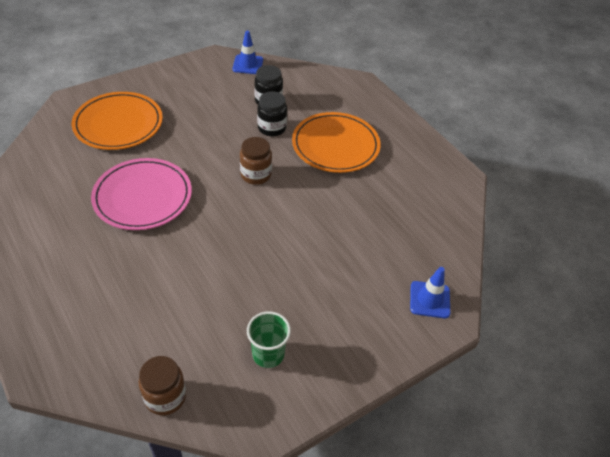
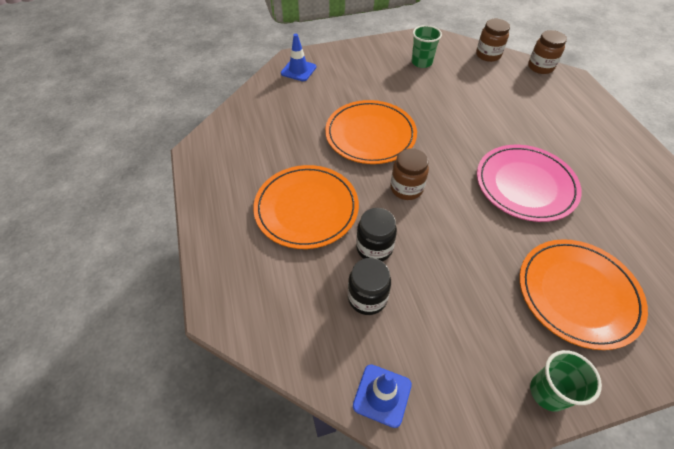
camera: 160 degrees left, 5 degrees up
none -> orange plate [325,100,417,164]
none -> brown jar [528,30,567,74]
none -> green cup [530,350,602,412]

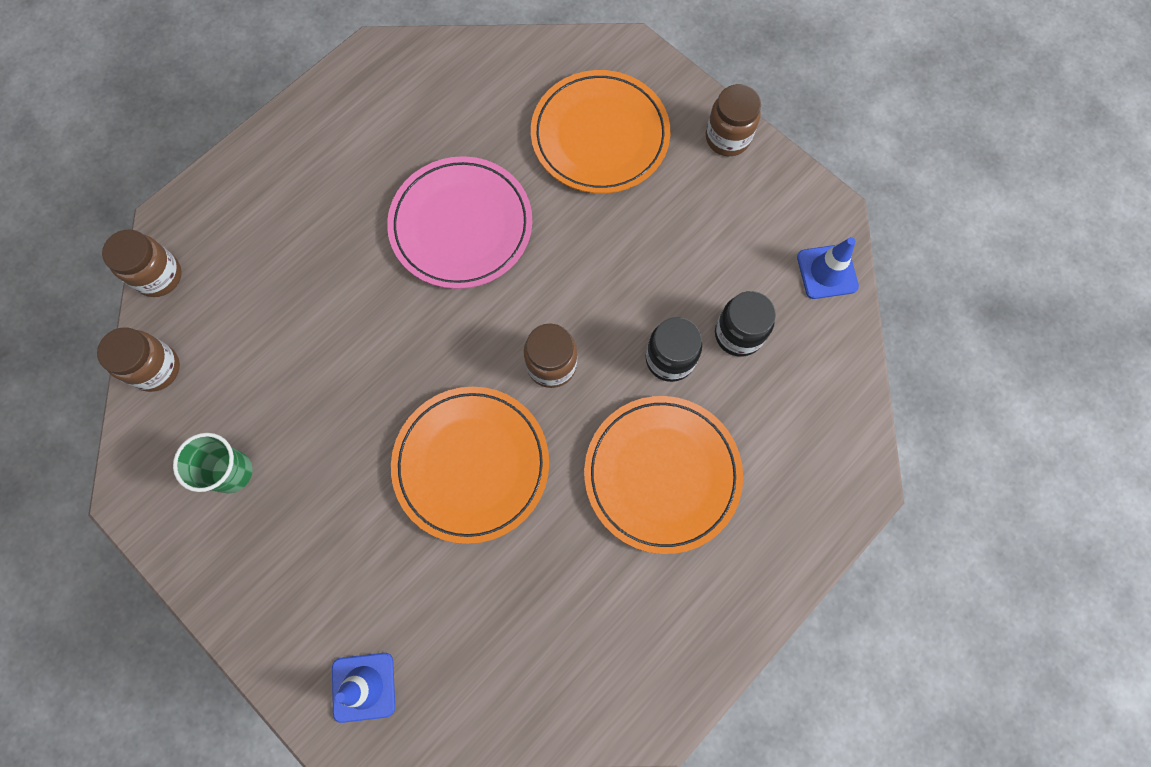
camera: 120 degrees left, 20 degrees up
green cup [530,350,602,412] -> brown jar [706,84,761,156]

